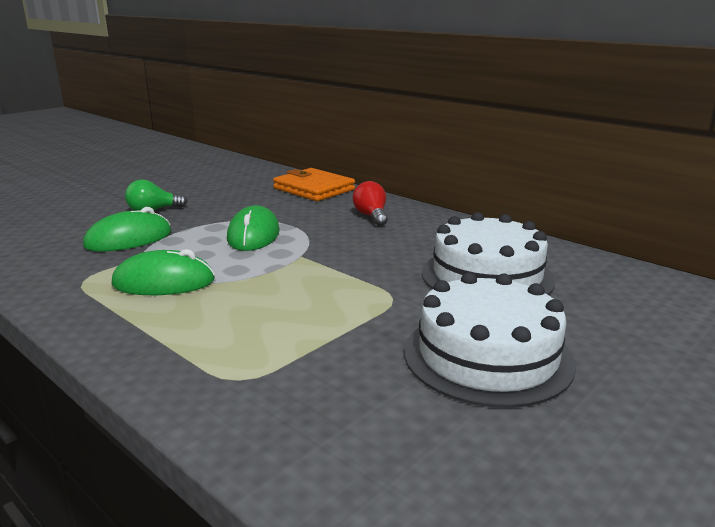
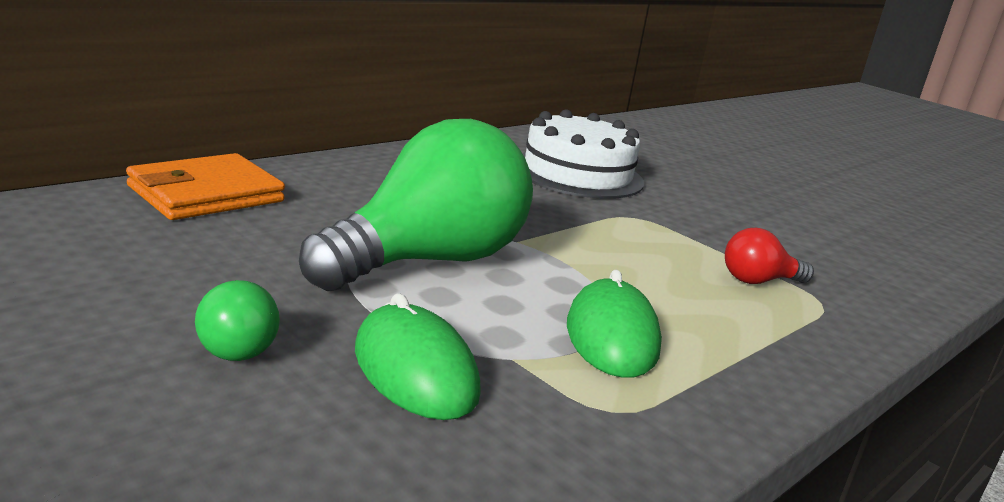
camera: 90 degrees left, 0 degrees up
green mouse [227,205,280,251] -> green light bulb [299,119,533,291]
red light bulb [353,181,388,226] -> red light bulb moved to [725,228,814,284]
white cake [404,272,576,408] -> none

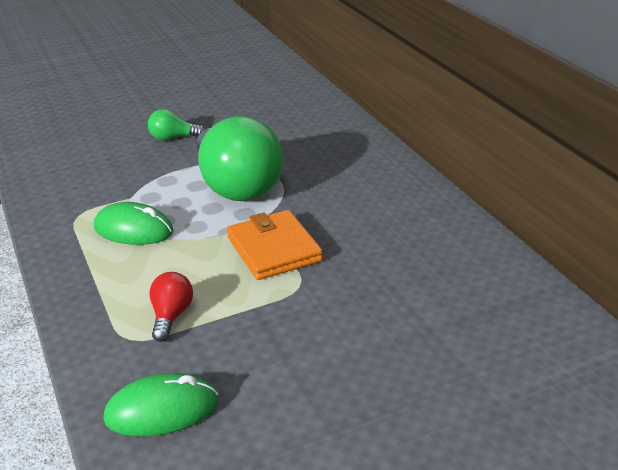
camera: 115 degrees right, 10 degrees up
orange wallet [126,153,285,220] -> orange wallet moved to [227,210,323,280]
green mouse [355,293,481,420] -> green mouse moved to [104,373,218,437]
white cake [522,109,644,199] -> none

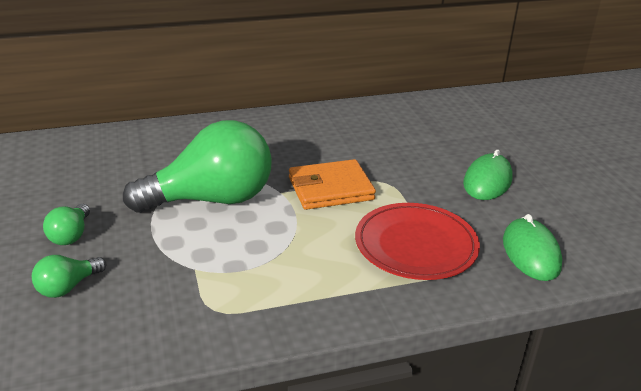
camera: 85 degrees left, 0 degrees up
green mouse [94,202,174,245] -> green mouse moved to [463,150,513,200]
red light bulb [150,272,193,342] -> red plate [355,203,480,280]
none -> green light bulb [32,255,106,298]

